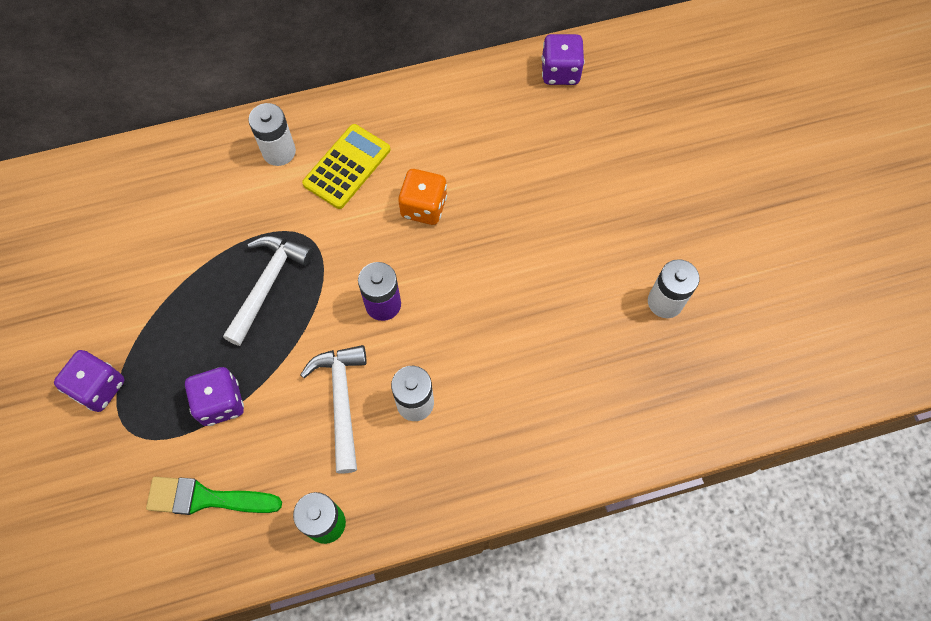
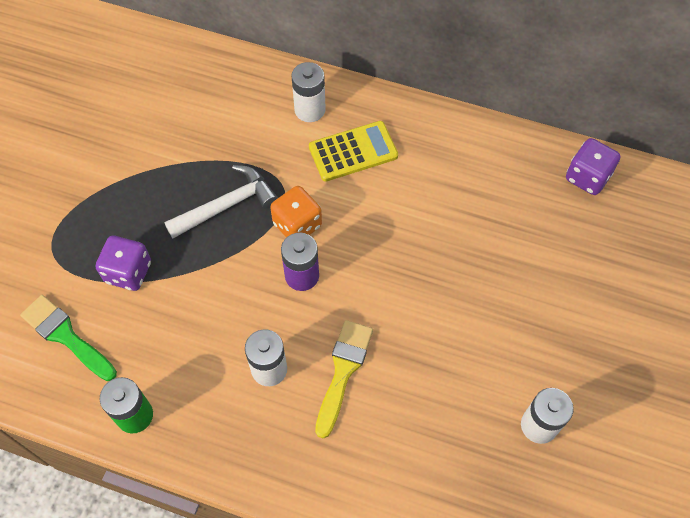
camera: 35 degrees right, 5 degrees down
purple dice [54,350,125,412] -> none
white hammer [300,345,367,473] -> none
orange dice [398,169,447,225] -> orange dice moved to [270,186,322,238]
none -> yellow brush [315,320,373,438]

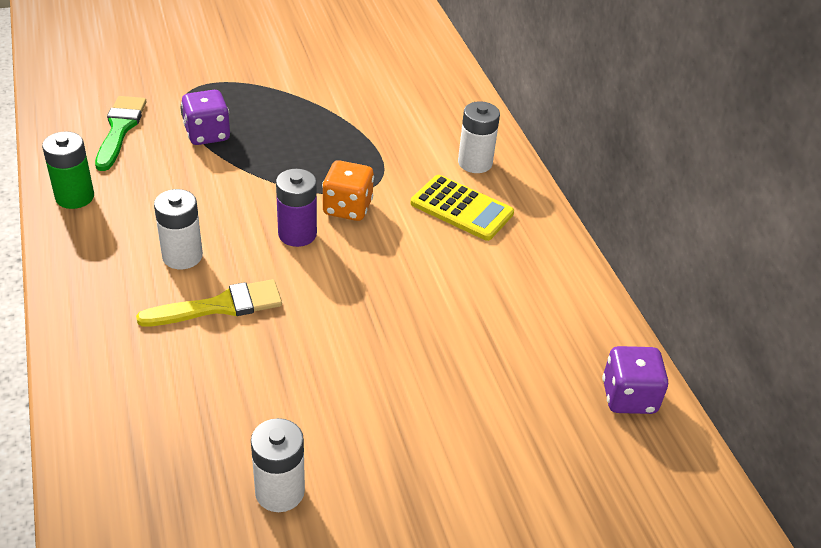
camera: 50 degrees right, 20 degrees down
white hammer [164,165,278,238] -> none

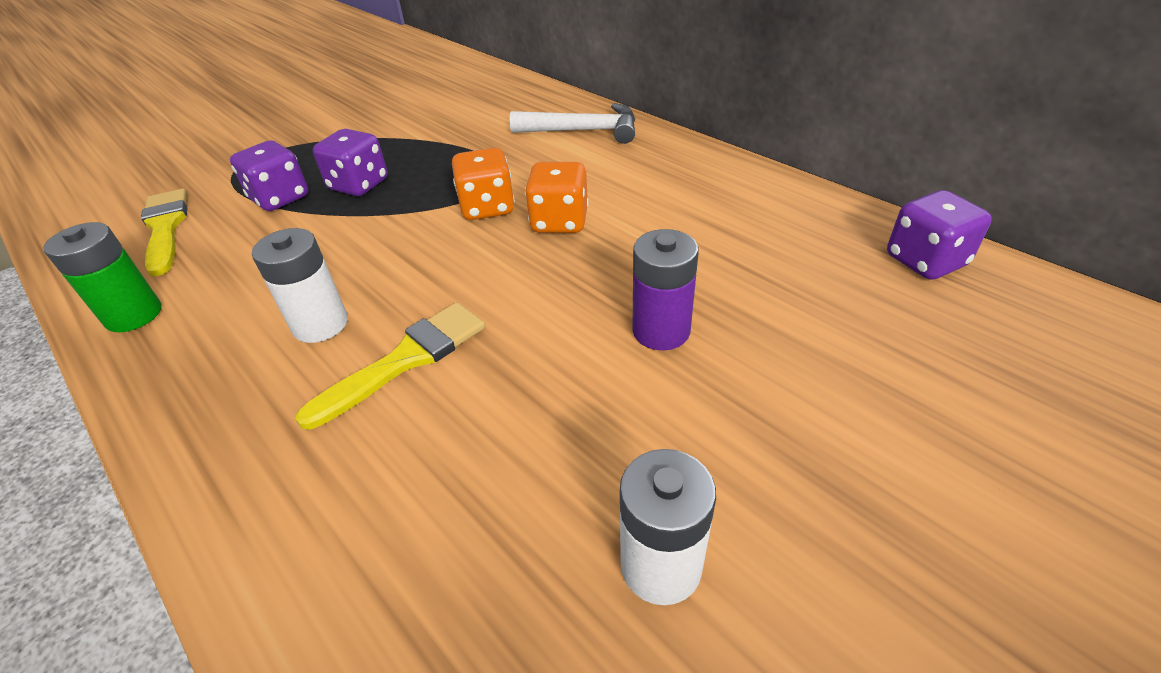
camera: 20 degrees left, 0 degrees up
green brush [95,96,146,171] -> yellow brush [141,189,187,276]
purple battery [276,169,317,247] -> purple battery moved to [632,229,699,350]
yellow calculator [410,175,514,241] -> none
white battery [458,101,500,173] -> white hammer [510,103,635,144]
none -> purple dice [313,129,387,196]
none -> orange dice [525,162,589,233]

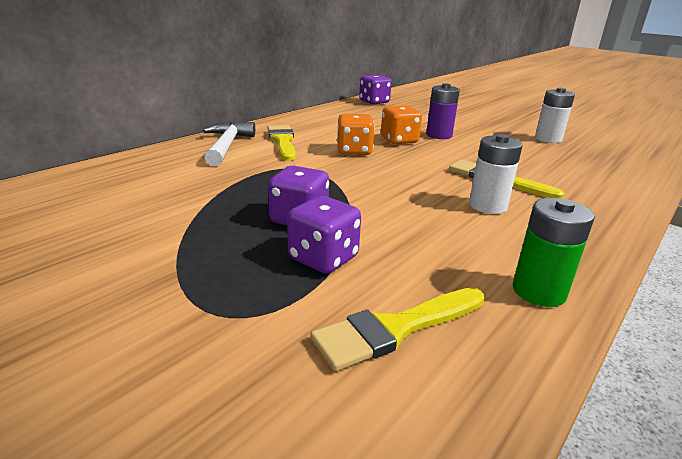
camera: 100 degrees left, 15 degrees down
orange dice [452,148,515,220] -> orange dice moved to [381,105,422,145]
none -> yellow brush [267,125,296,161]

